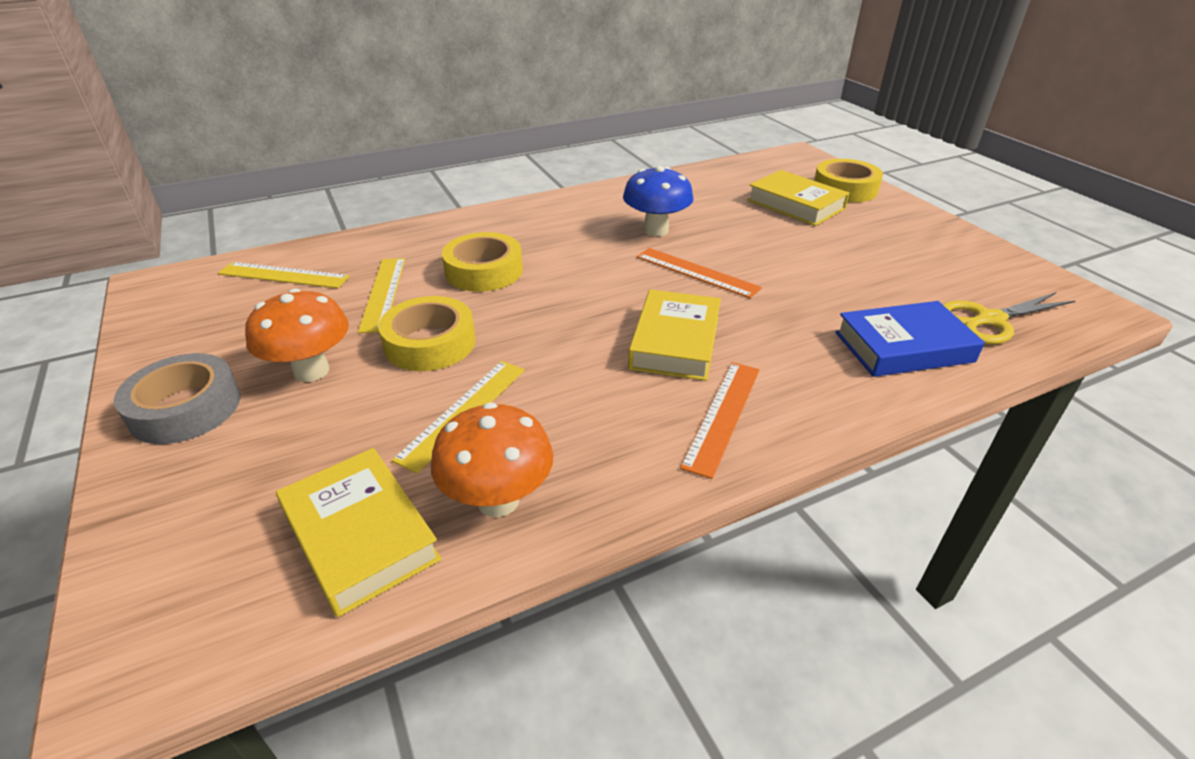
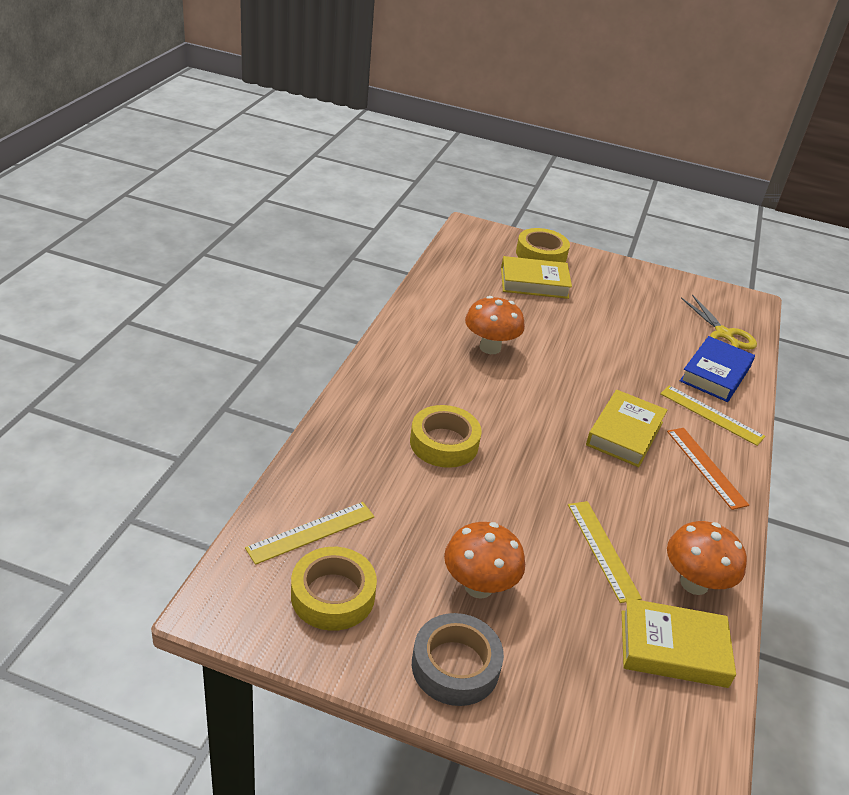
camera: 50 degrees left, 0 degrees up
yellow ruler [358,258,405,333] -> yellow ruler moved to [660,385,765,446]
yellow tape [378,296,476,371] -> yellow tape moved to [291,547,377,631]
blue mushroom [623,166,693,236] -> orange mushroom [465,296,525,354]
yellow book [628,289,721,381] -> yellow book turned 60 degrees clockwise [586,390,667,467]
orange ruler [637,248,762,298] -> none
yellow scissors [942,292,1075,344] -> yellow scissors turned 45 degrees counterclockwise [681,295,757,350]

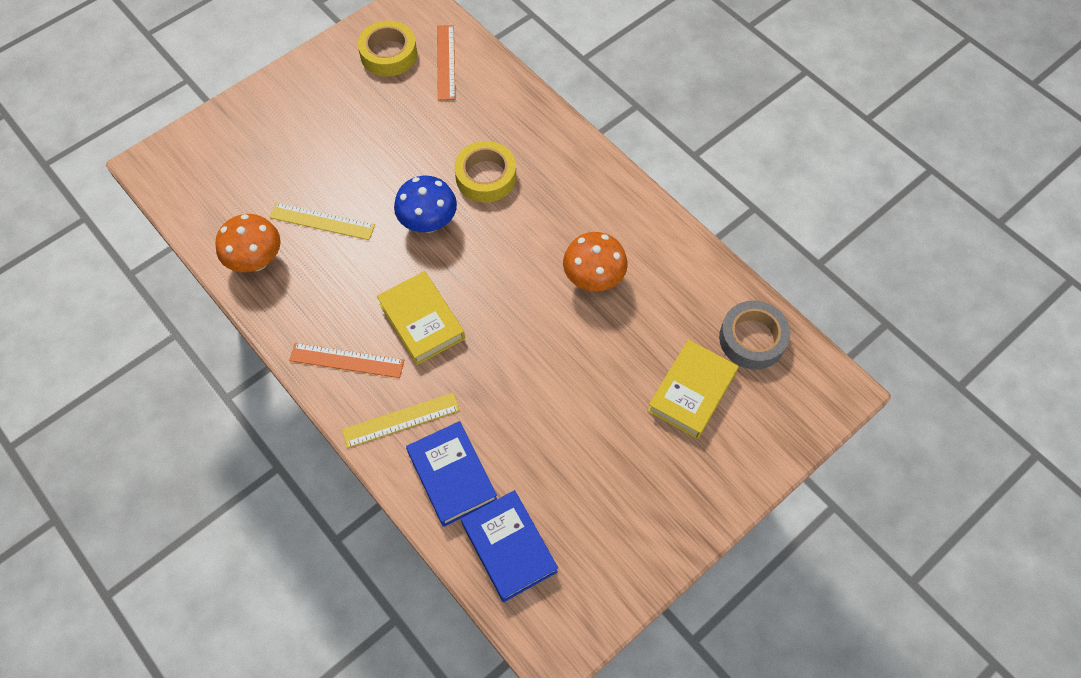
camera: 125 degrees right, 25 degrees up
yellow ruler [245,502,374,565] -> orange ruler [437,25,455,101]
grey tape [412,613,504,706] -> grey tape moved to [719,301,790,369]
orange mushroom [444,522,525,599] -> none
yellow tape [516,228,570,263] -> none
yellow book [622,598,736,688] -> none
yellow scissors [681,295,757,350] -> blue book [461,490,558,602]
none -> blue mushroom [394,176,457,233]

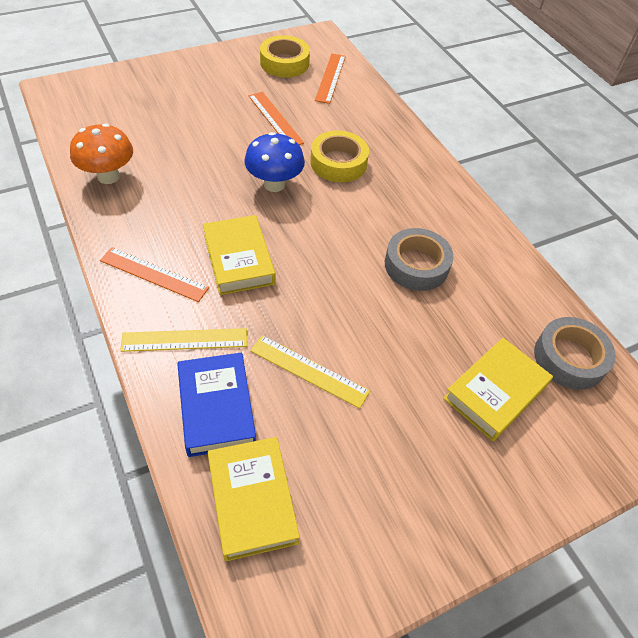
camera: 10 degrees right, 10 degrees down
yellow ruler [270,202,375,240] -> yellow ruler moved to [250,335,370,409]
blue book [461,490,558,602] -> yellow book [208,437,300,561]
orange mushroom [563,232,627,291] -> grey tape [385,228,454,291]
none -> orange ruler [248,92,304,145]

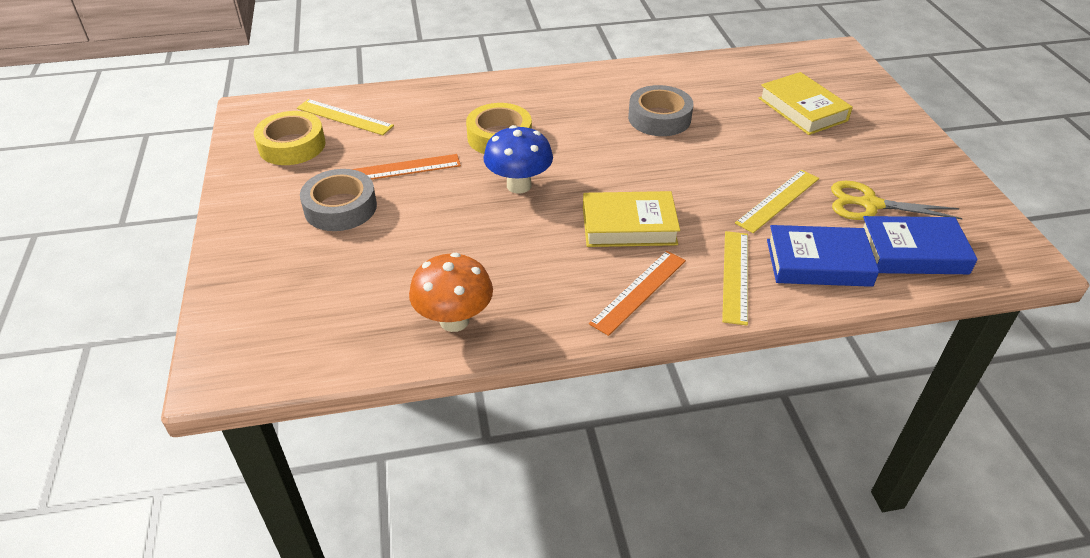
camera: 70 degrees left, 10 degrees down
yellow book [208,437,300,561] -> blue book [863,216,978,274]
orange ruler [315,54,346,104] -> yellow ruler [297,99,394,135]
grey tape [534,317,616,390] -> grey tape moved to [300,169,377,231]
none -> yellow scissors [831,181,963,220]

